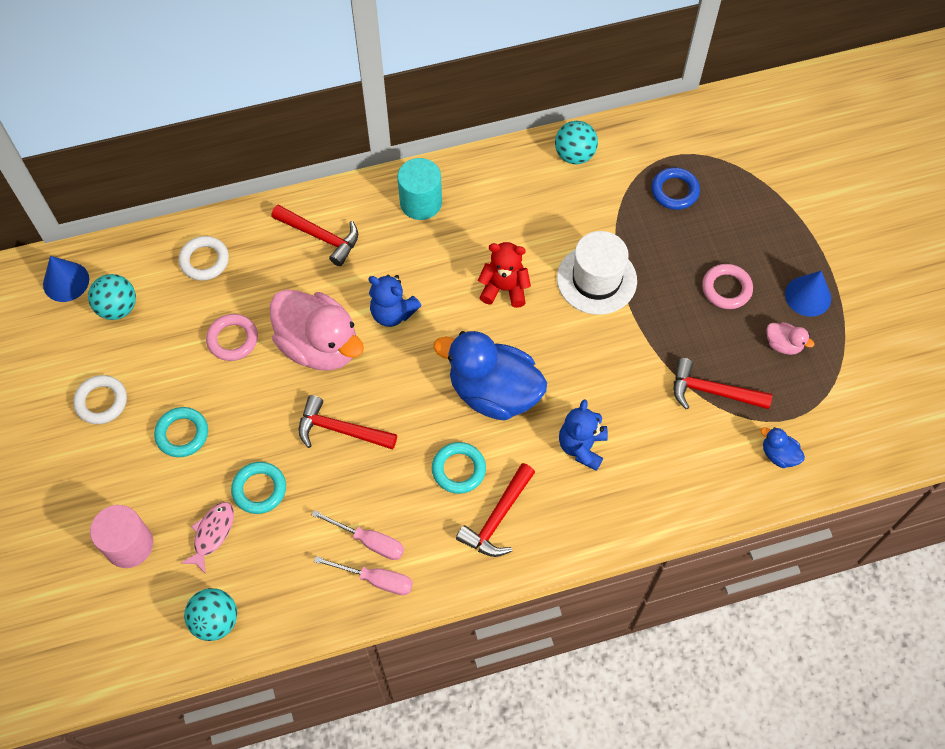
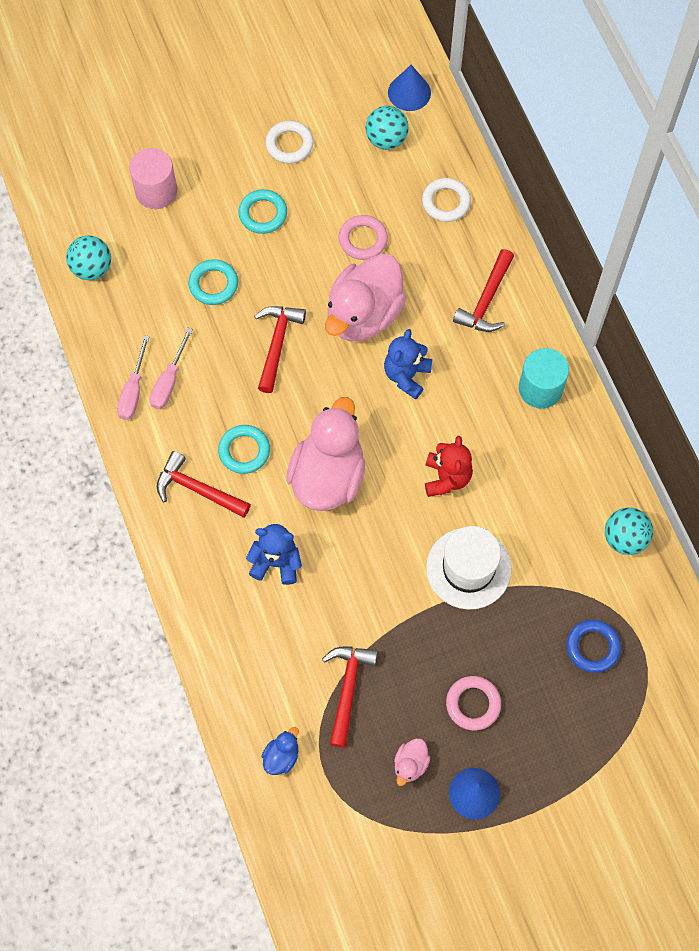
camera: 85 degrees right, 5 degrees up
pink fish [181,502,234,574] -> none
blue duck [433,331,547,421] -> pink duck [286,397,365,511]

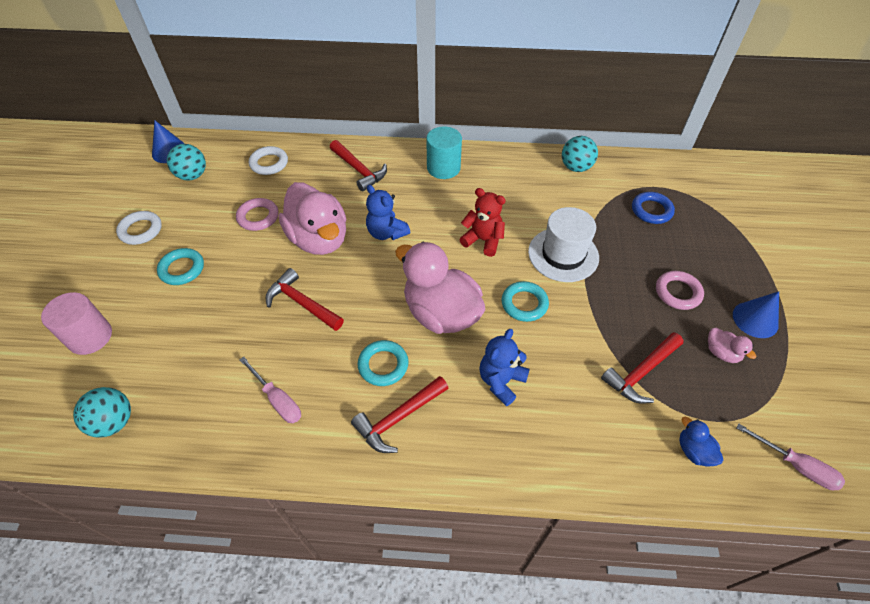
camera: 65 degrees left, 15 degrees down
pink screwdriver [117,335,150,420] -> pink screwdriver moved to [737,423,845,490]
turquoise ring [188,259,238,305] -> turquoise ring moved to [501,281,549,322]
red hammer [322,647,378,748] -> red hammer turned 75 degrees counterclockwise [601,332,684,404]

